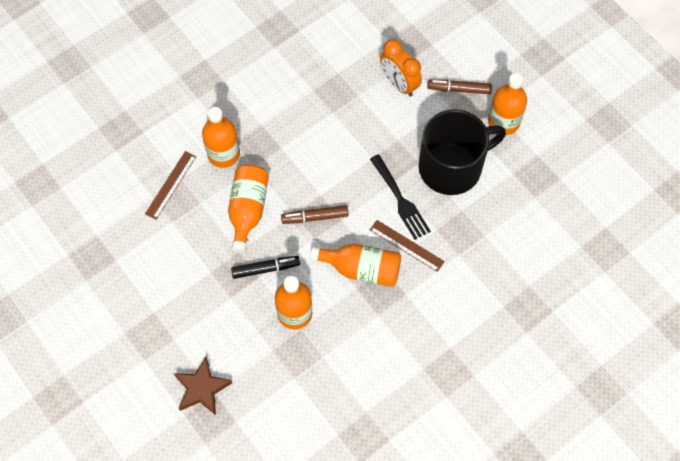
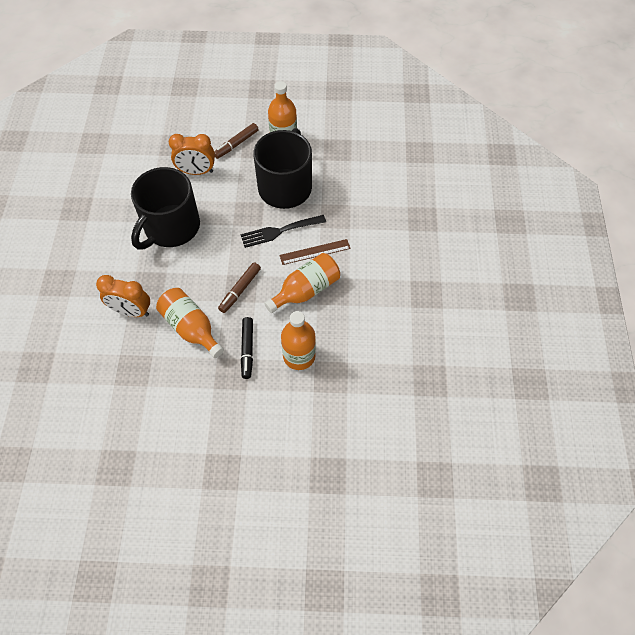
camera: 50 degrees left, 5 degrees down
brown ruler [145,151,196,220] -> none
brown star [174,357,232,415] -> none
orange bottle [202,107,240,168] -> orange clock [96,275,150,317]
black marker [231,256,300,279] -> black marker turned 150 degrees clockwise [241,317,253,379]
black fork [370,154,431,240] -> black fork turned 150 degrees clockwise [240,215,326,248]
none -> black mug [131,167,200,250]

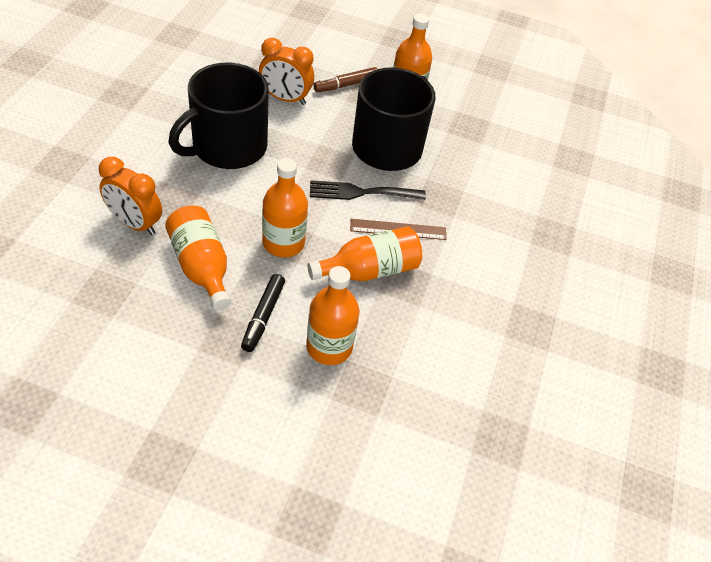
camera: 10 degrees right, 10 degrees down
brown marker [218,262,261,313] -> orange bottle [262,158,308,257]

